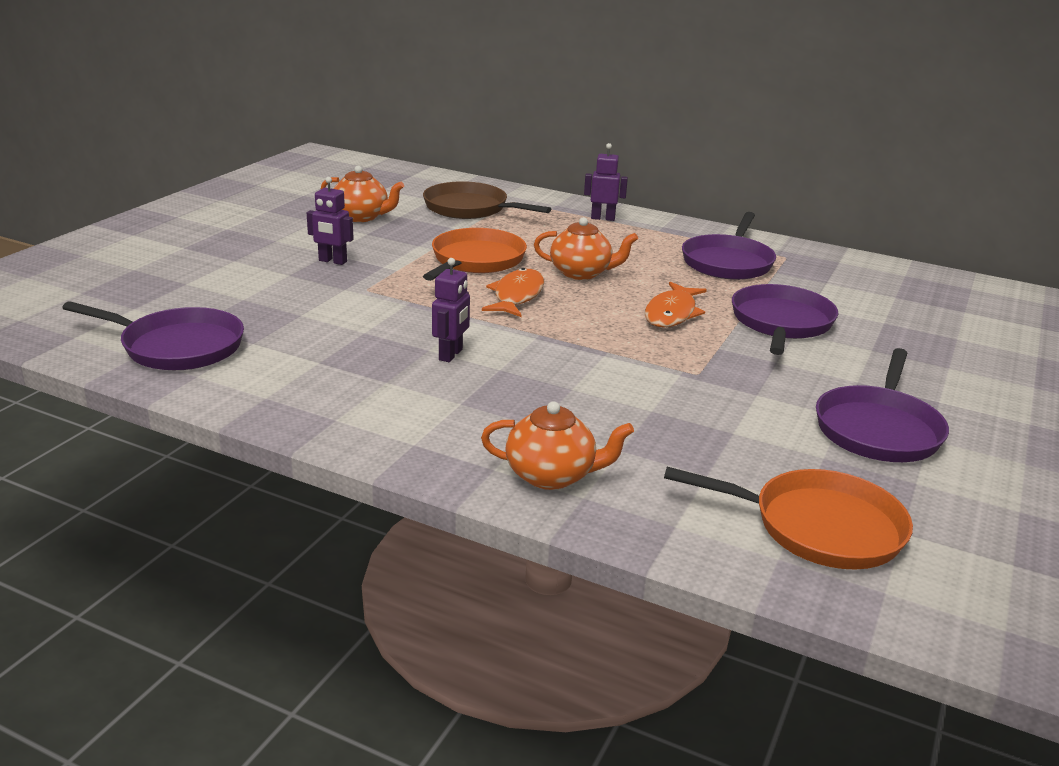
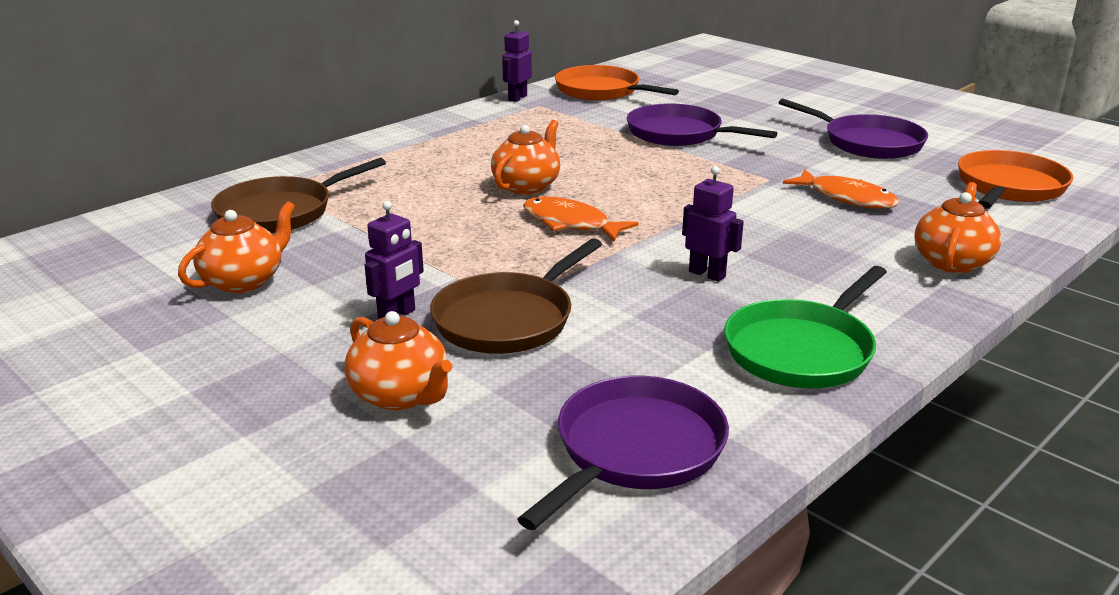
camera: 70 degrees left, 0 degrees up
orange pan [423,228,527,281] -> orange pan moved to [555,65,679,101]
purple robot [584,143,628,221] -> purple robot moved to [502,20,532,102]
orange fish [645,282,707,327] -> orange fish moved to [783,169,899,209]
purple pan [682,212,776,280] -> none
none -> orange teapot [345,311,452,410]
none -> brown pan [430,238,602,354]
none -> green pan [724,266,887,388]

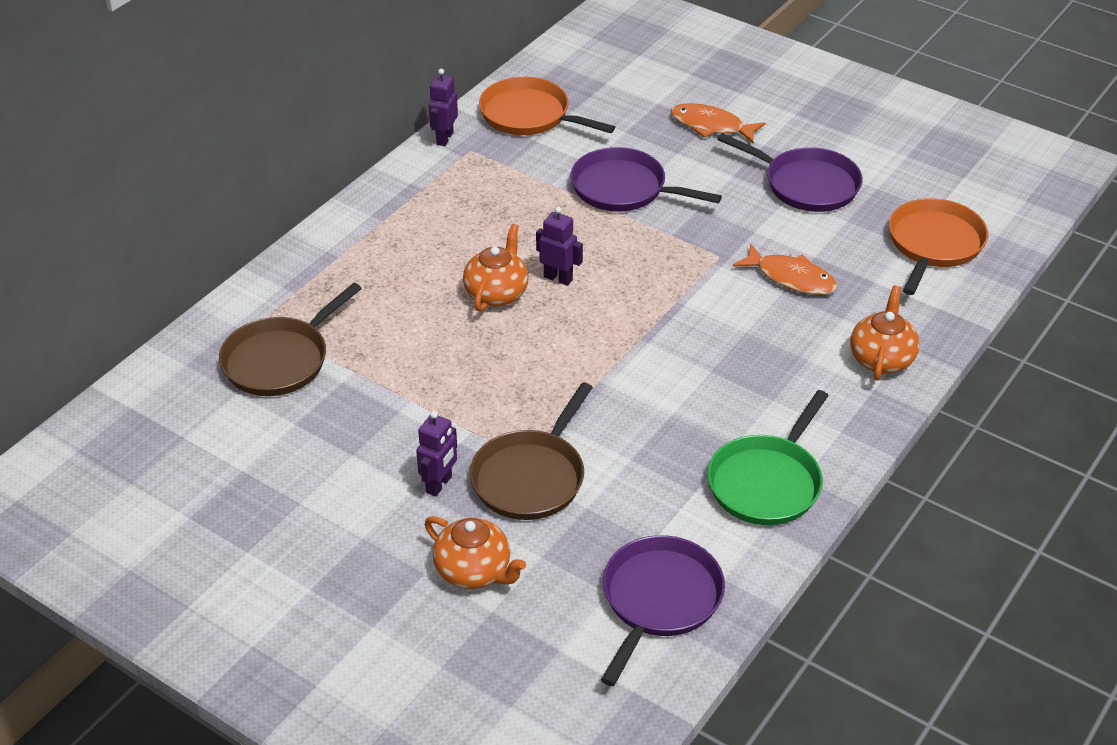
camera: 10 degrees left, 15 degrees up
orange teapot [178,201,295,293] -> none
orange fish [523,196,639,242] -> orange fish moved to [671,103,765,143]
purple robot [682,166,744,282] -> purple robot moved to [536,207,583,286]

